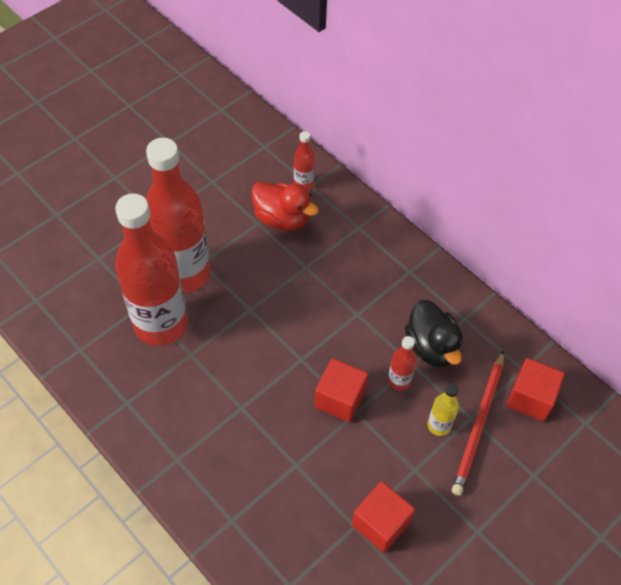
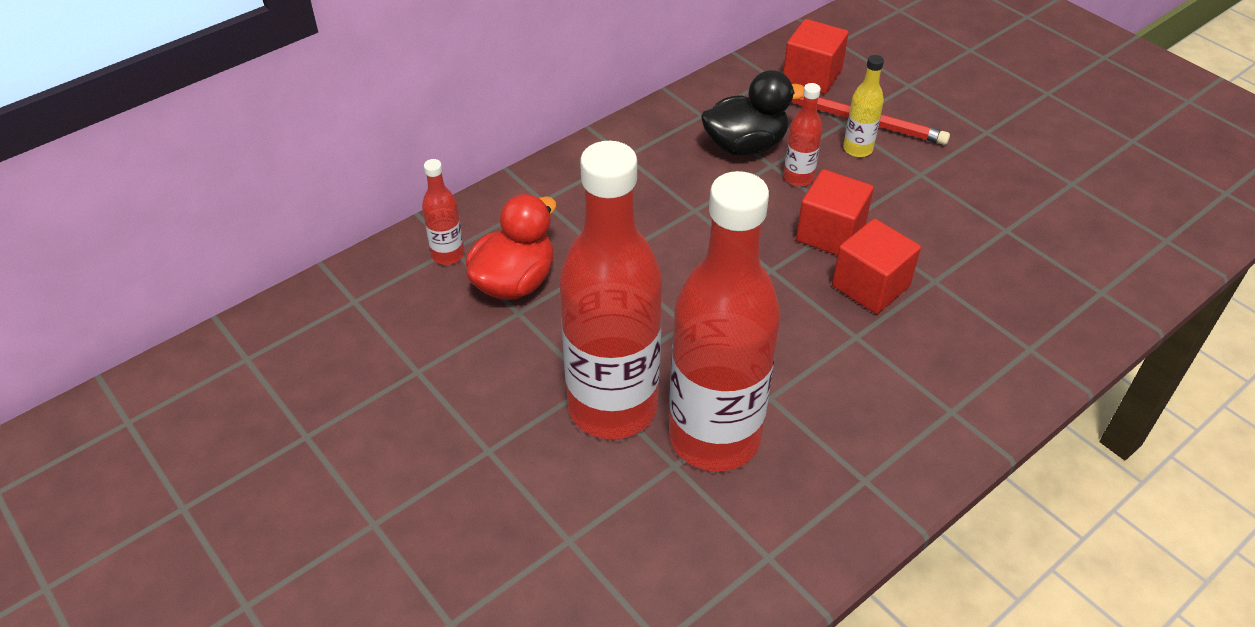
camera: 85 degrees left, 10 degrees down
red cube [352,481,415,553] -> red cube moved to [832,219,921,314]

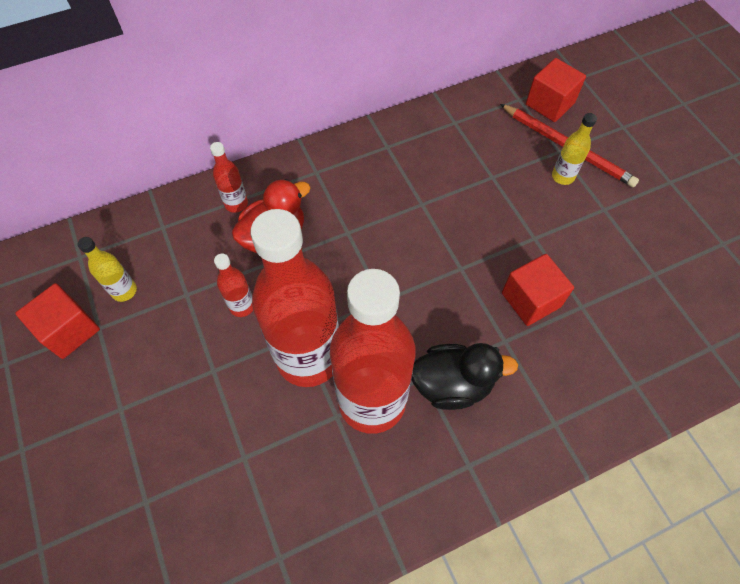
camera: 15 degrees right, 15 degrees up
black duck [701,70,804,156] -> black duck moved to [412,343,518,410]
red bottle [783,83,822,186] -> red bottle moved to [214,254,253,317]
red cube [796,169,874,255] -> red cube moved to [15,283,100,359]
none -> yellow bottle [78,237,137,302]

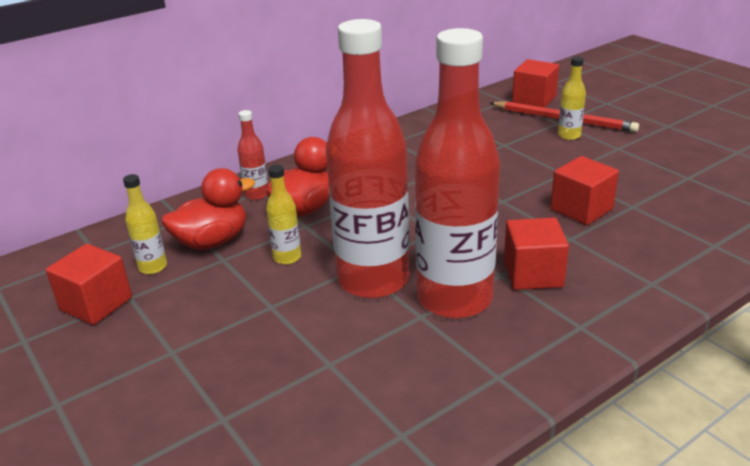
camera: 10 degrees left, 30 degrees down
red bottle [214,254,253,317] -> yellow bottle [266,165,301,265]
black duck [412,343,518,410] -> red cube [504,217,569,290]
none -> red duck [162,168,255,250]

